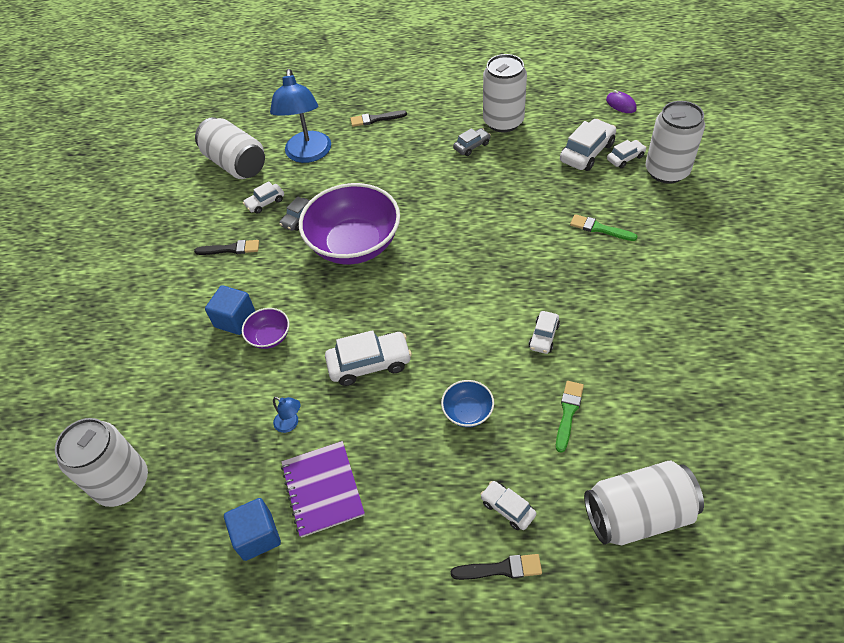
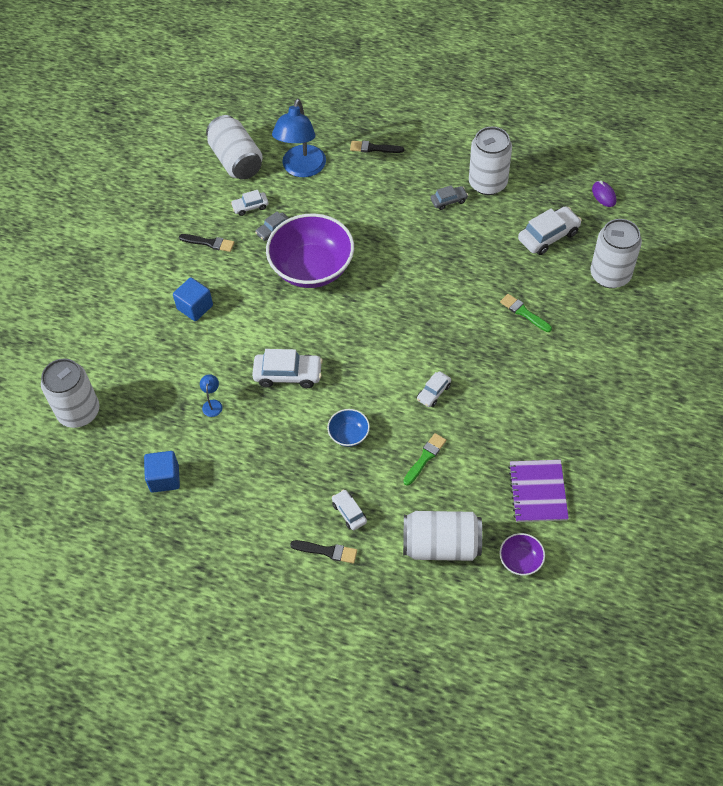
camera: 15 degrees right, 5 degrees up
purple bowl [242,308,289,349] -> purple bowl moved to [500,533,545,576]
blue lamp [273,397,301,433] -> blue lamp turned 135 degrees counterclockwise [200,374,222,417]
purple notebook [281,441,365,538] -> purple notebook moved to [508,460,569,522]
white car [607,140,647,168] -> none

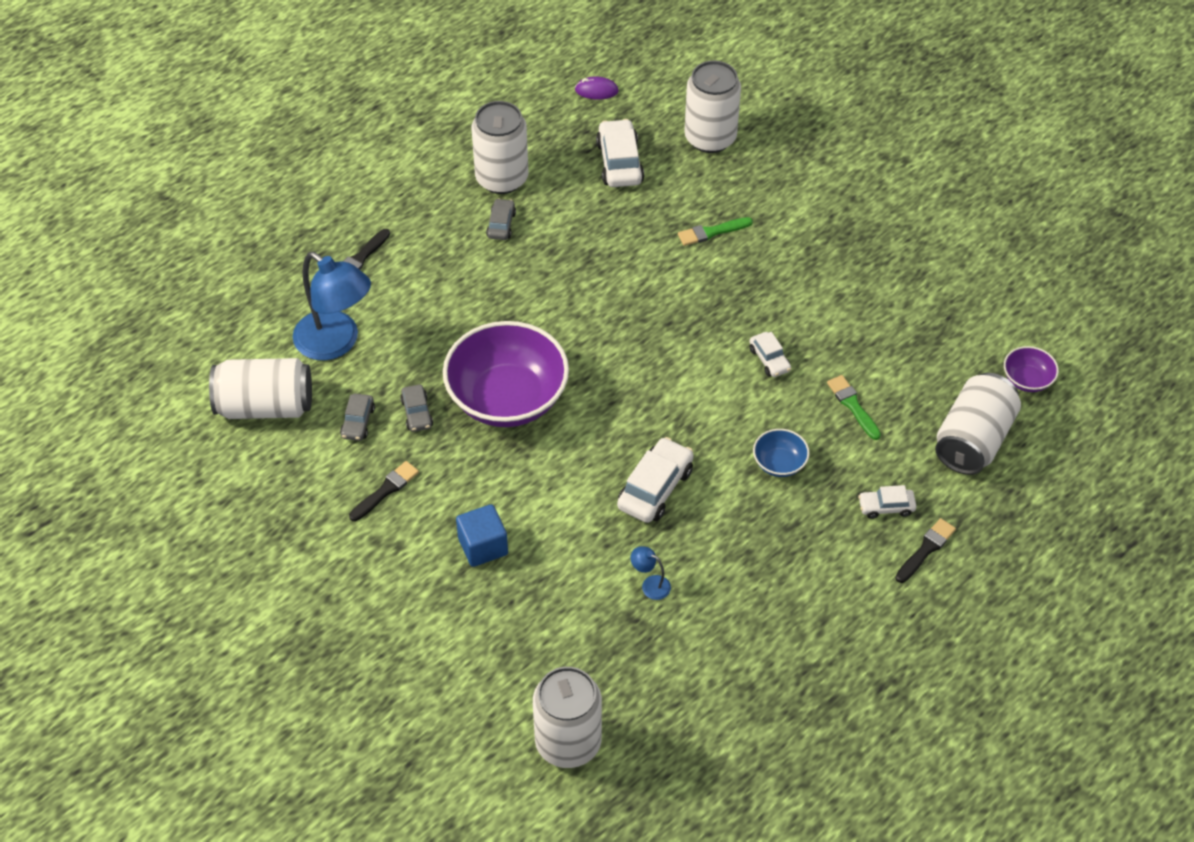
camera: 65 degrees left, 5 degrees down
blue cube [144,451,180,493] -> none
white car [231,190,268,216] -> grey car [340,393,375,441]
purple notebook [508,460,569,522] -> none

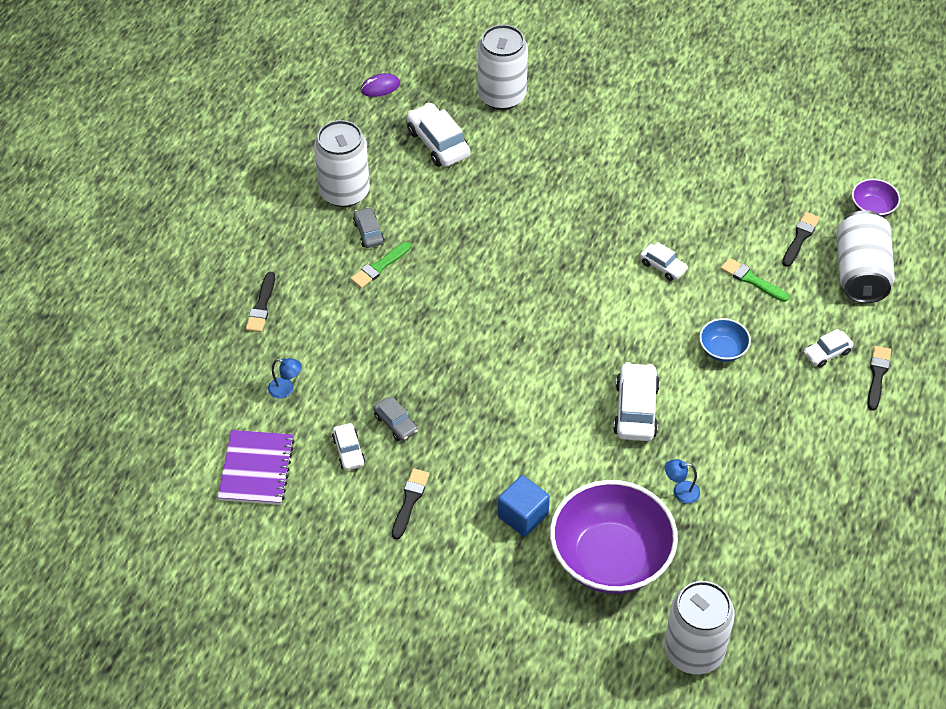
camera: 25 degrees left, 0 degrees up
white can [209,358,312,419] -> purple notebook [218,430,295,505]
blue lamp [293,252,371,361] -> blue lamp [268,358,302,398], size x0.40
grey car [340,393,375,441] -> white car [332,423,365,470]
purple bowl [443,321,569,427] -> purple bowl moved to [550,480,678,594]
green brush [678,217,753,246] -> green brush moved to [350,242,411,288]
none -> black brush [782,212,820,267]

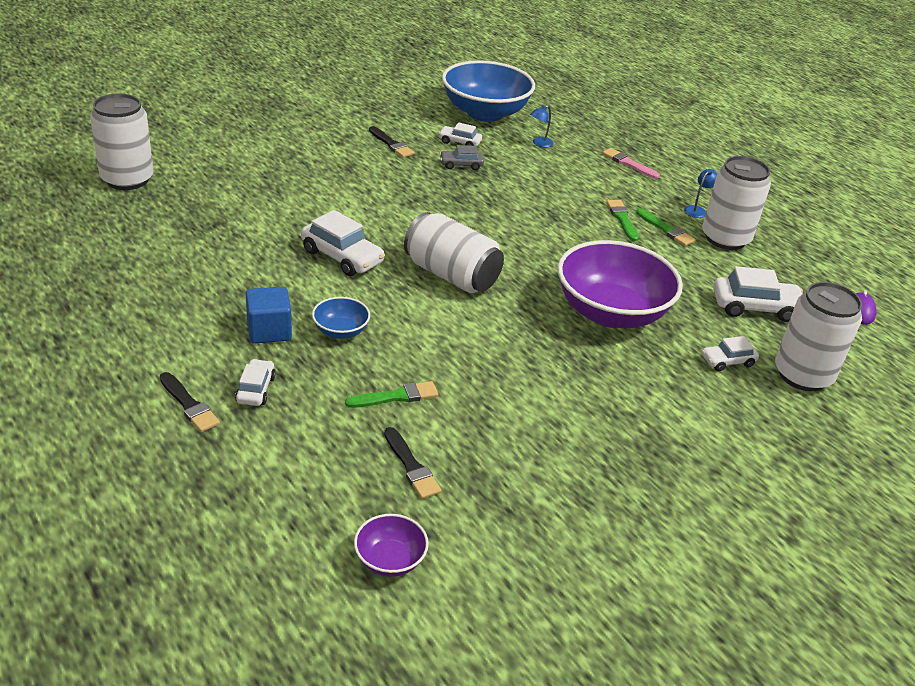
camera: 120 degrees right, 15 degrees down
purple notebook [218,430,295,505] -> blue bowl [442,60,535,122]
black brush [246,272,275,332] -> pink brush [602,148,660,179]
grey car [353,207,384,248] -> green brush [636,208,696,246]
blue cube [498,475,550,537] -> blue cube moved to [246,286,292,344]
purple bowl [550,480,678,594] -> purple bowl moved to [558,240,683,328]
white car [640,242,688,281] -> white car moved to [702,336,759,371]
blue lamp [665,459,700,503] -> blue lamp moved to [684,169,717,218]
white can [837,210,895,303] -> white can moved to [404,212,504,293]

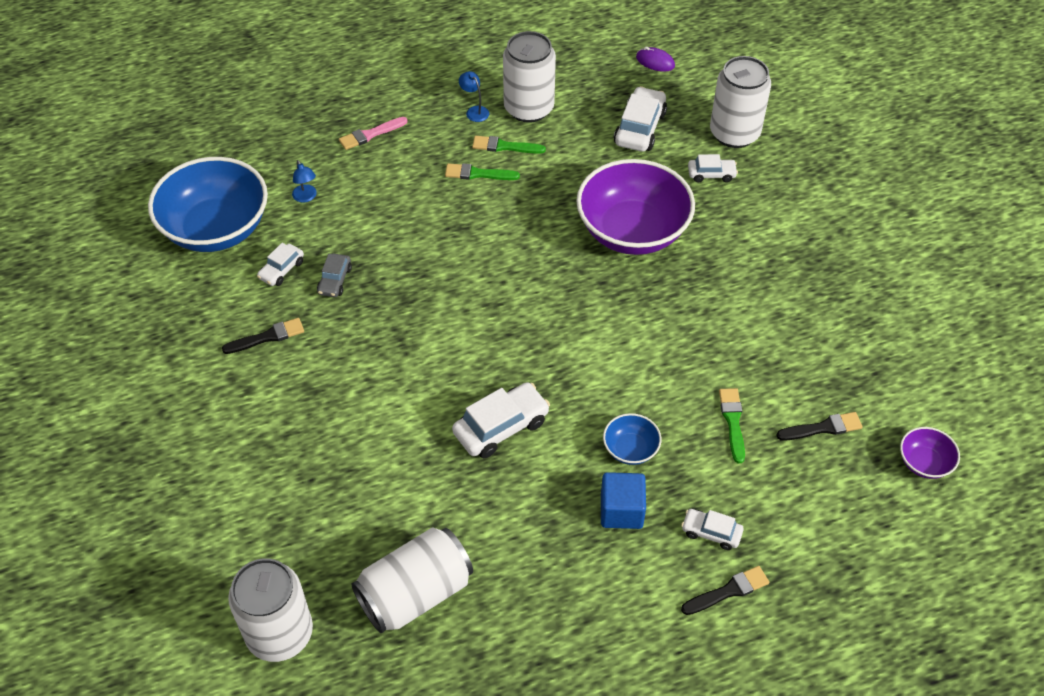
camera: 70 degrees left, 15 degrees up
white can [404,212,504,293] -> white can moved to [351,527,473,633]
green brush [636,208,696,246] -> green brush turned 150 degrees counterclockwise [472,136,546,154]
white car [702,336,759,371] -> white car turned 90 degrees counterclockwise [688,154,738,182]

